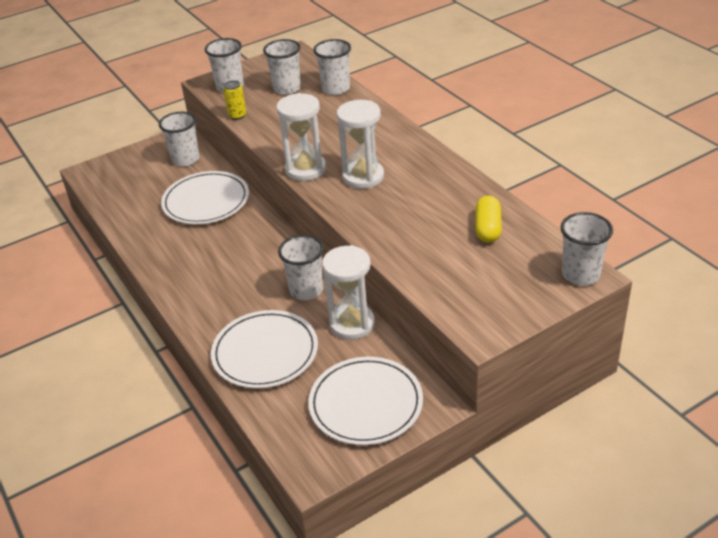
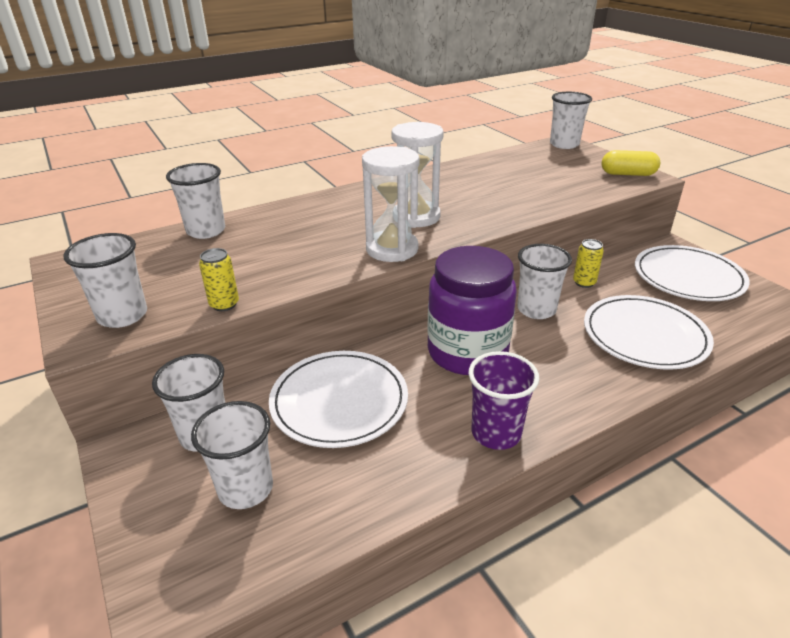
camera: 90 degrees left, 5 degrees down
white cup [263,39,301,95] -> white cup moved to [191,401,273,509]
white hourglass [322,245,375,340] -> yellow can [573,239,604,288]
yellow capsule [475,196,502,243] -> yellow capsule moved to [602,150,660,176]
none -> purple jar [427,246,517,375]
none -> purple cup [469,351,539,450]

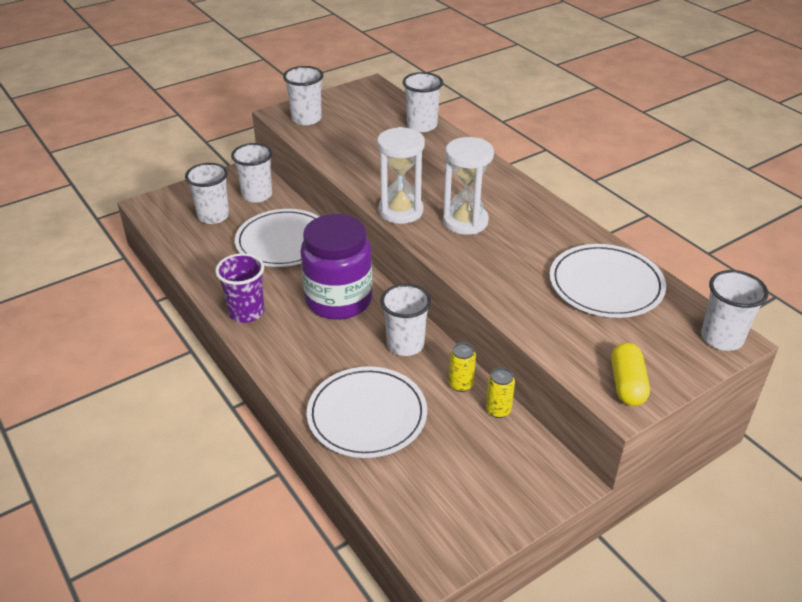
camera: 85 degrees right, 5 degrees up
yellow can [199,248,239,311] -> yellow can moved to [486,368,515,418]
white plate [635,245,750,301] -> white plate moved to [550,244,666,318]

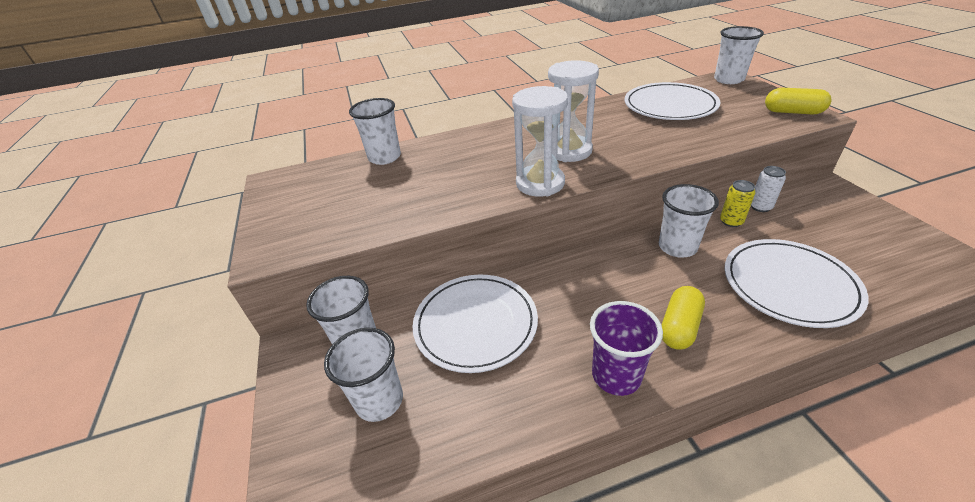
camera: 70 degrees left, 0 degrees up
white cup [283,66,323,125] -> none
purple jar [300,214,372,320] -> none
yellow can [486,368,515,418] -> white can [751,166,786,212]
none -> yellow capsule [662,286,705,350]

